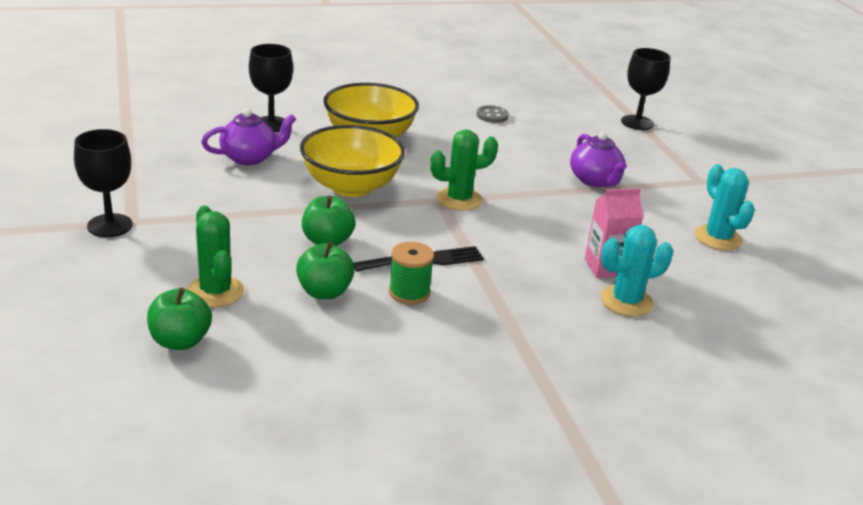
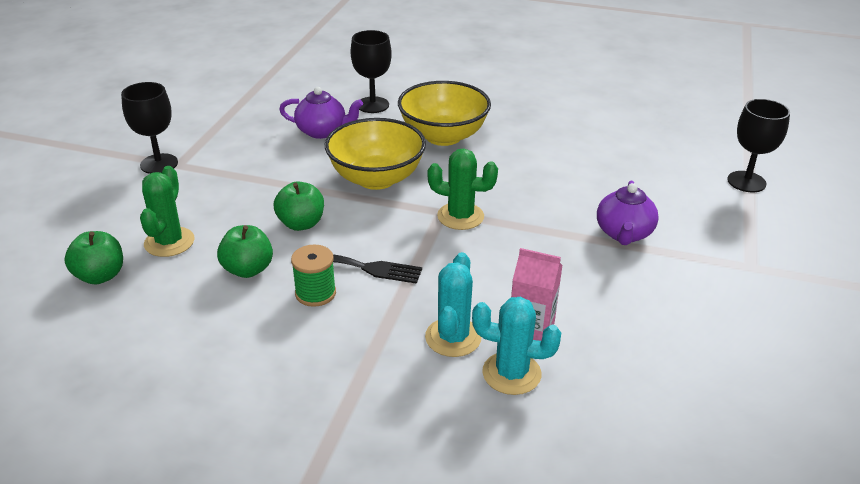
camera: 35 degrees right, 5 degrees up
grey button [476,105,509,123] -> none
turquoise cactus [695,164,755,251] -> turquoise cactus moved to [425,252,481,357]

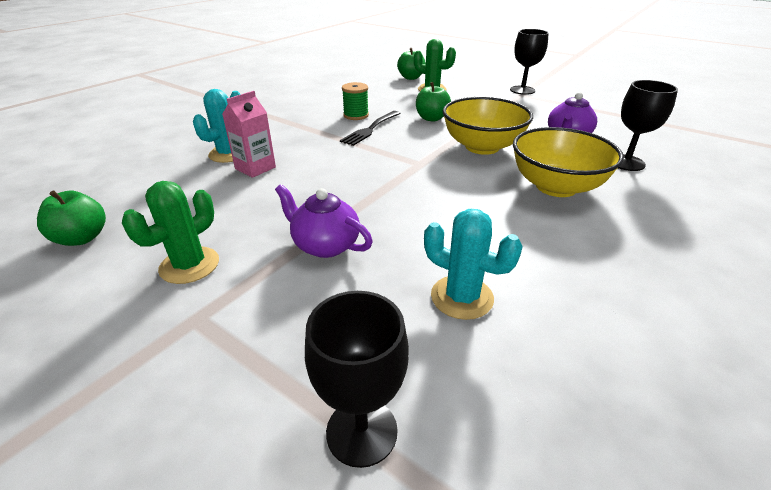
camera: 110 degrees right, 0 degrees up
green apple [217,225,273,278] -> green apple moved to [37,190,106,246]
turquoise cactus [425,252,481,357] -> turquoise cactus moved to [424,209,523,320]
green cactus [428,149,498,230] -> green cactus moved to [122,181,219,284]

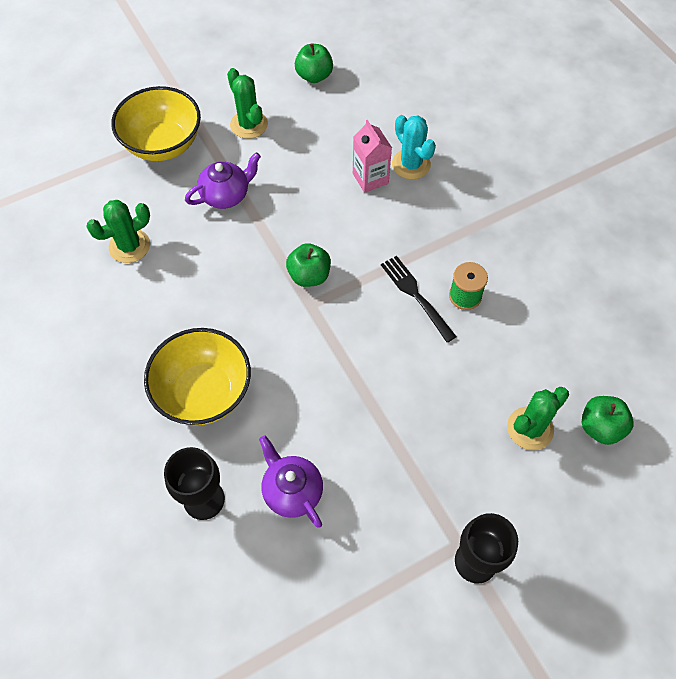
camera: 115 degrees right, 25 degrees up
black goblet [305,291,409,468] -> none
green apple [416,82,451,121] -> green apple moved to [286,243,331,287]
turquoise cactus [424,209,523,320] -> green cactus [86,200,150,263]
yellow bowl [443,97,533,155] -> yellow bowl moved to [111,86,201,161]

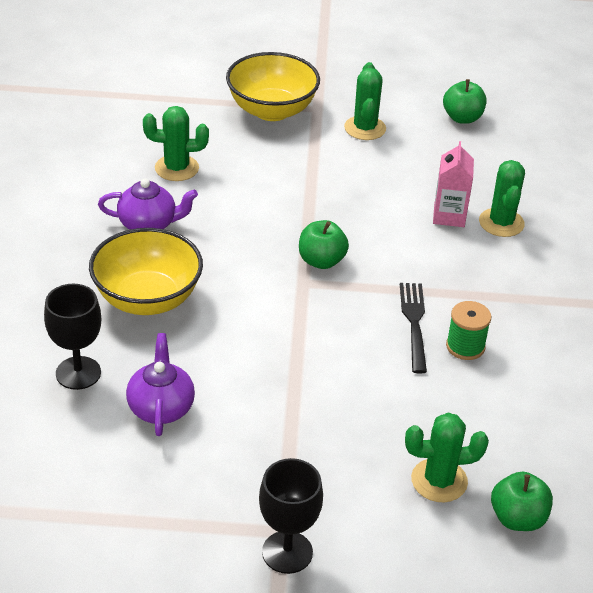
camera: 30 degrees right, 20 degrees down
purple teapot [185,152,261,209] -> purple teapot moved to [98,179,198,230]
turquoise cactus [392,115,436,180] -> green cactus [479,160,525,237]

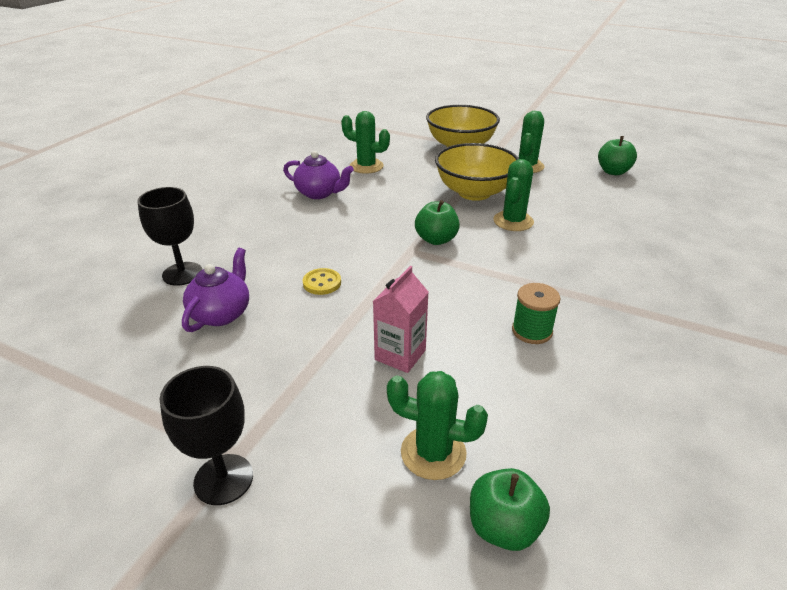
camera: 25 degrees right, 5 degrees down
yellow bowl [89,228,203,315] -> yellow bowl moved to [435,143,519,201]
black fork [400,283,427,374] -> none
pink carton [433,141,474,227] -> pink carton moved to [373,266,428,373]
green cactus [479,160,525,237] -> green cactus moved to [493,159,534,231]
none -> yellow button [303,268,341,295]

